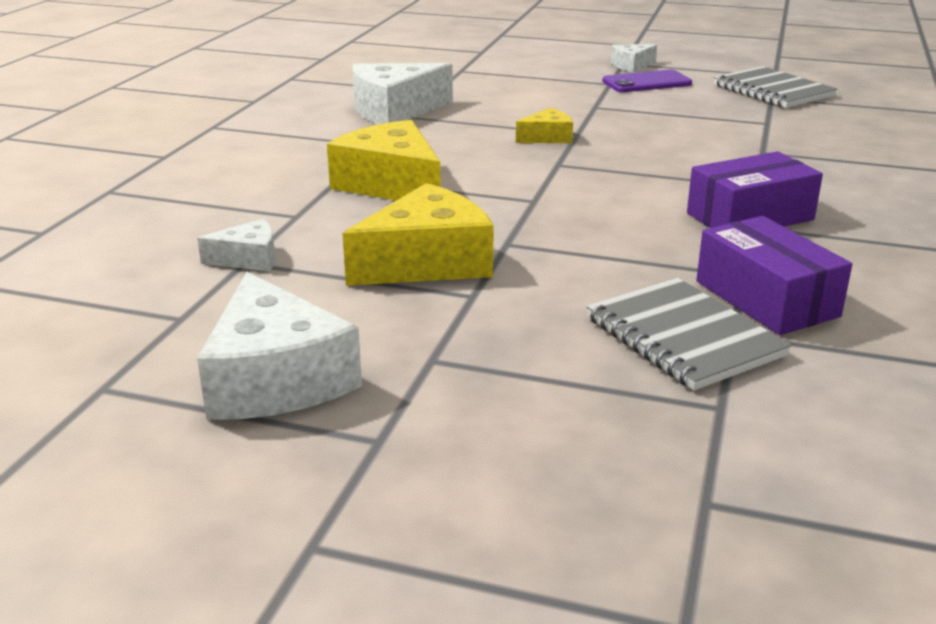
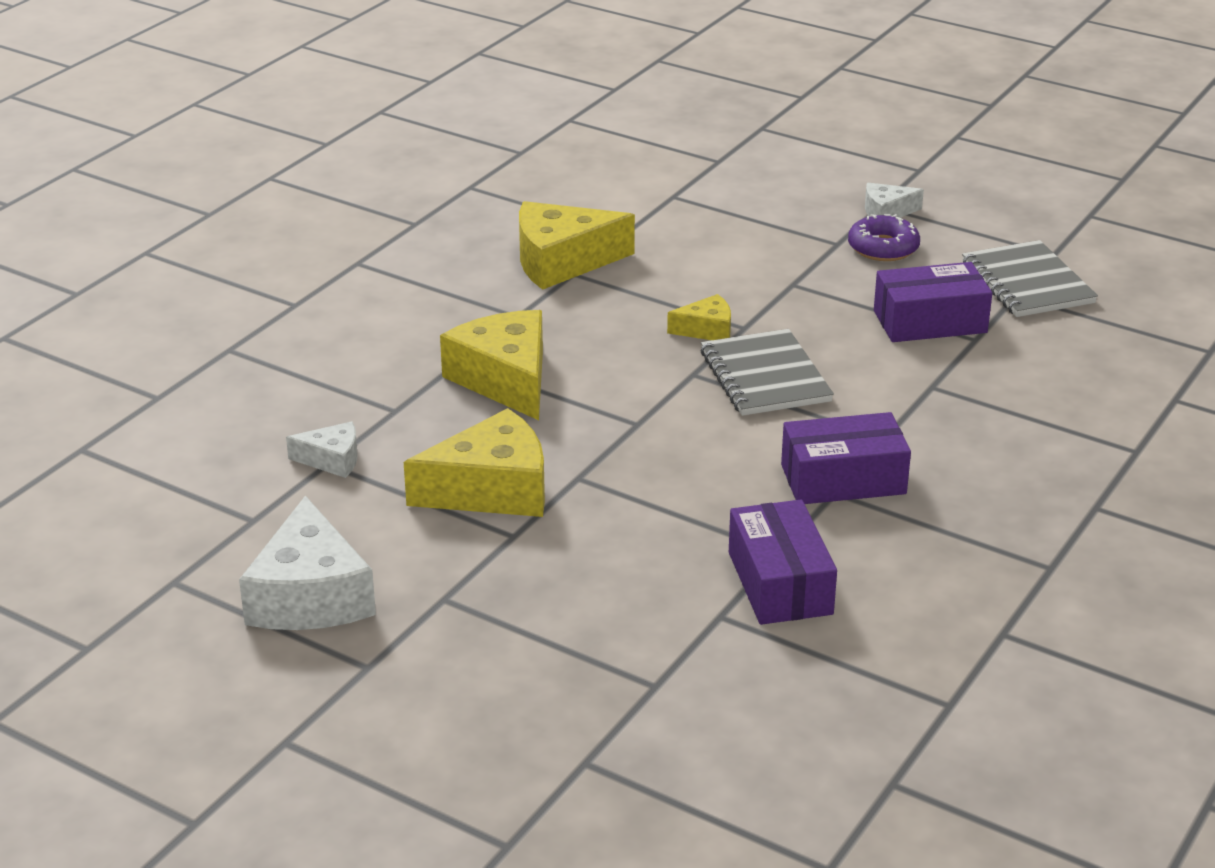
camera: 15 degrees right, 5 degrees up
white cheese [352,63,453,125] -> yellow cheese [519,201,635,290]
grey notebook [586,278,792,390] -> grey notebook moved to [700,329,834,416]
purple phone [602,70,692,92] -> purple donut [848,214,920,261]
none -> purple box [874,262,992,342]

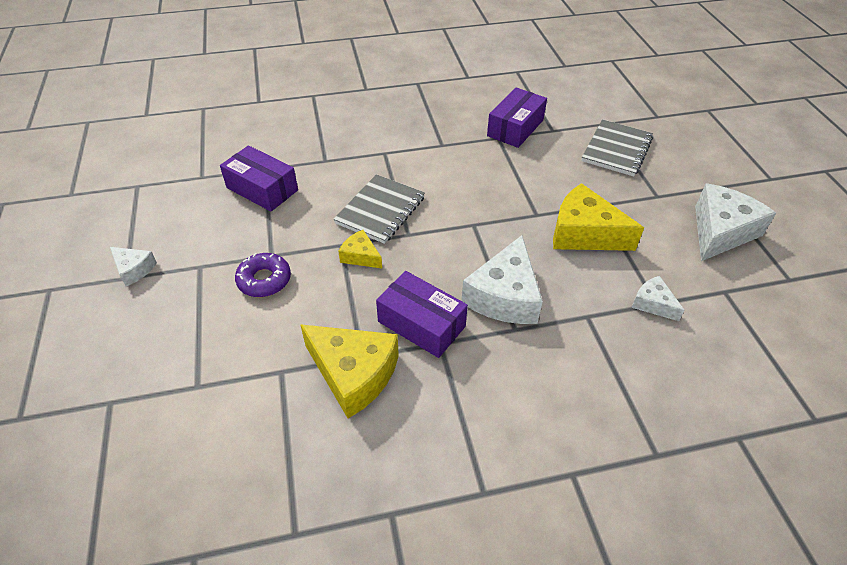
camera: 135 degrees left, 15 degrees up
yellow cheese [440,310,543,420] -> white cheese [462,235,543,324]
purple box [781,412,911,504] -> purple box moved to [376,271,468,358]
purple donut [848,214,920,261] -> purple donut moved to [235,253,291,297]
grey notebook [962,240,1098,317] -> grey notebook moved to [582,119,653,176]

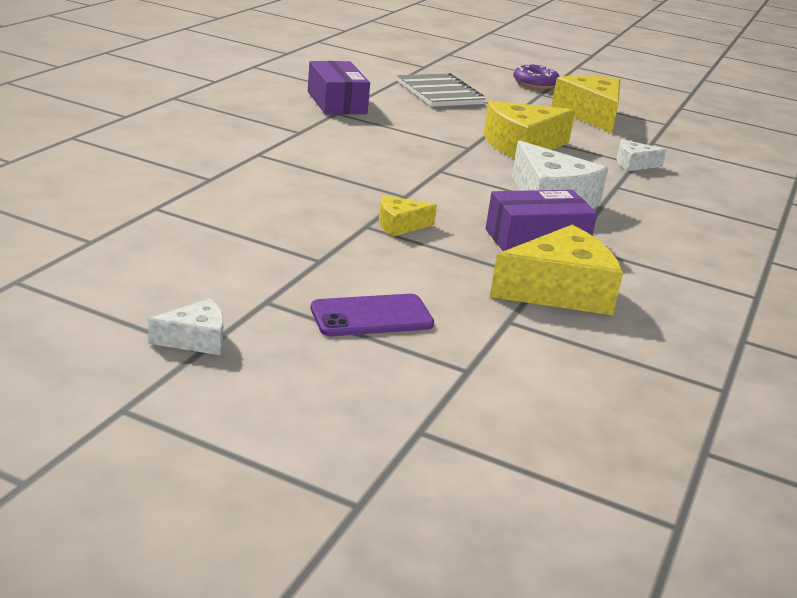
camera: 55 degrees left, 20 degrees down
purple box [220,145,298,211] -> none
purple donut [235,253,291,297] -> purple donut moved to [513,63,560,89]
grey notebook [333,174,425,244] -> none
white cheese [695,183,776,261] -> yellow cheese [551,75,620,133]
none -> purple phone [311,294,434,336]

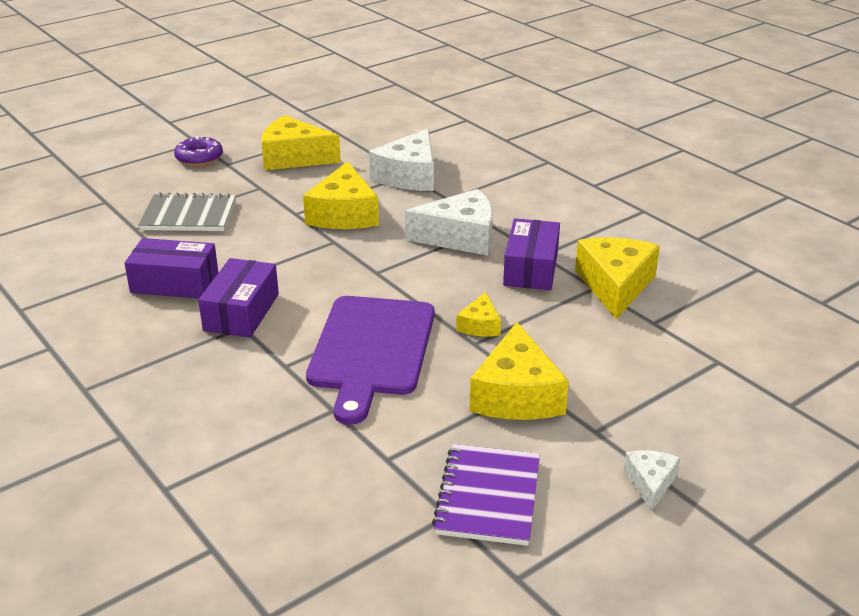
camera: 60 degrees left, 5 degrees up
purple phone [311,294,434,336] -> none
white cheese [617,139,667,171] -> white cheese [369,128,434,191], size x1.94
none -> purple box [198,258,279,338]
none -> purple cutting board [306,296,435,425]
none -> purple notebook [432,444,540,546]
none -> yellow cheese [470,322,569,420]

